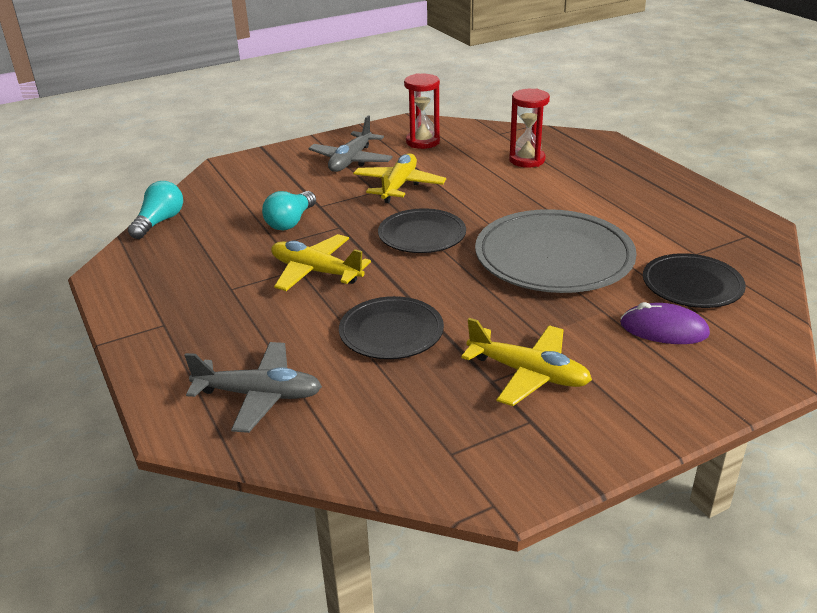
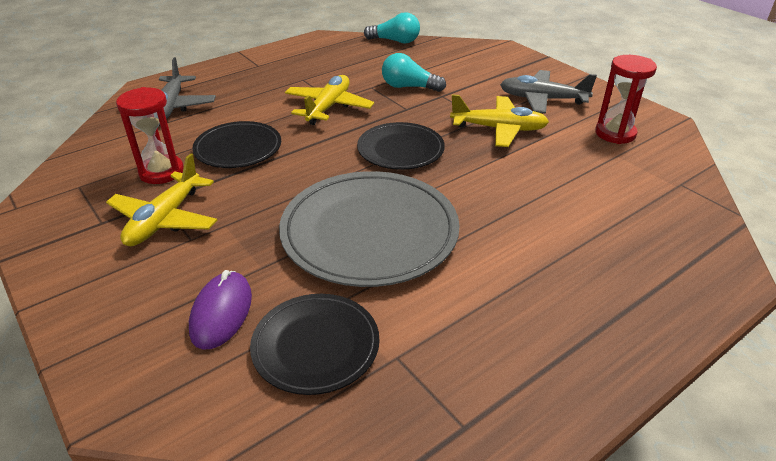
camera: 80 degrees right, 5 degrees up
red hourglass [509,89,550,168] -> red hourglass moved to [116,87,184,184]

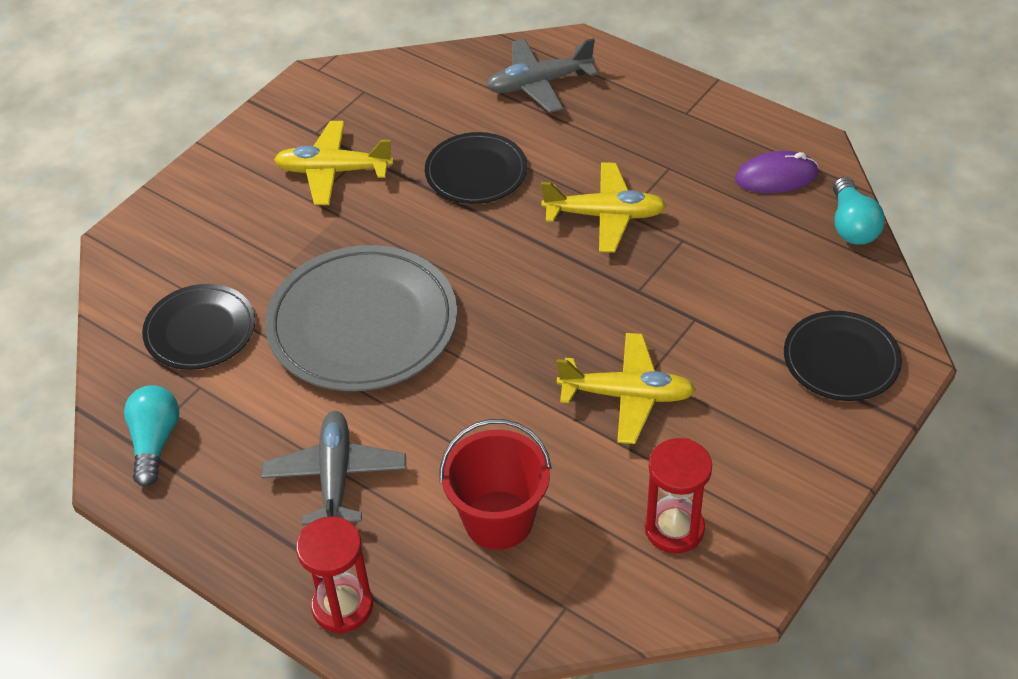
camera: 75 degrees right, 10 degrees up
red hourglass [116,87,184,184] -> red hourglass moved to [296,516,373,634]
purple mouse [189,270,252,350] -> purple mouse moved to [735,151,819,193]
black plate [357,122,445,170] -> black plate moved to [784,311,902,401]
turquoise light bulb [382,53,446,92] -> turquoise light bulb moved to [124,385,179,487]
yellow plane [450,94,549,147] -> yellow plane turned 75 degrees counterclockwise [557,333,696,444]
grey plane [500,70,597,114] -> grey plane moved to [261,411,406,525]
none -> red bucket [439,419,552,550]

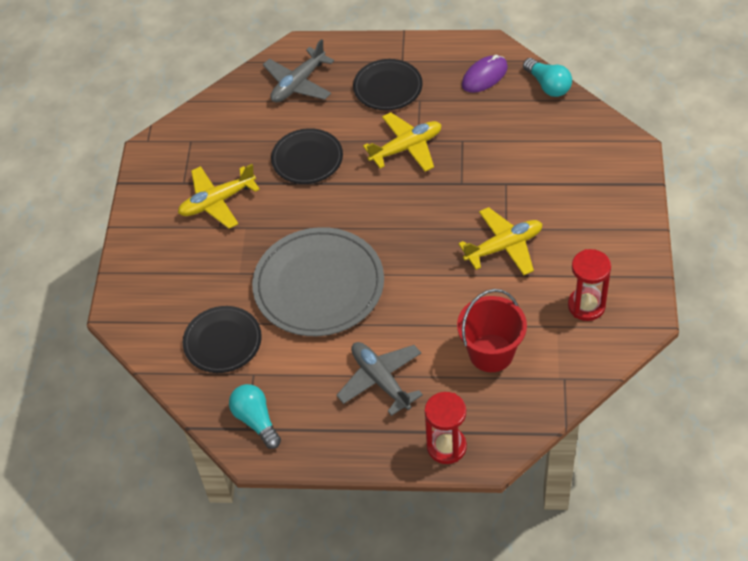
camera: 30 degrees left, 5 degrees up
black plate [784,311,902,401] -> black plate moved to [353,59,423,111]

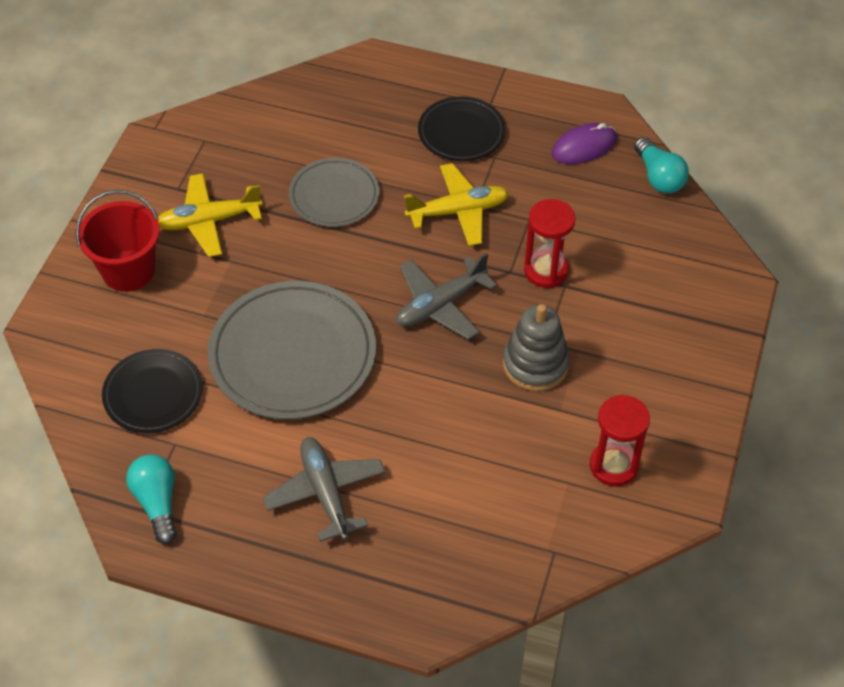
camera: 10 degrees right, 0 degrees up
grey plane [263,39,334,102] -> grey plane moved to [396,253,497,340]
black plate [271,128,343,184] -> grey plate [289,158,379,227]
red hourglass [425,392,467,464] -> red hourglass moved to [524,199,575,288]
red bucket [457,289,527,372] -> red bucket moved to [76,190,160,292]
yellow plane [458,207,542,275] -> grey stacking toy [503,304,570,391]

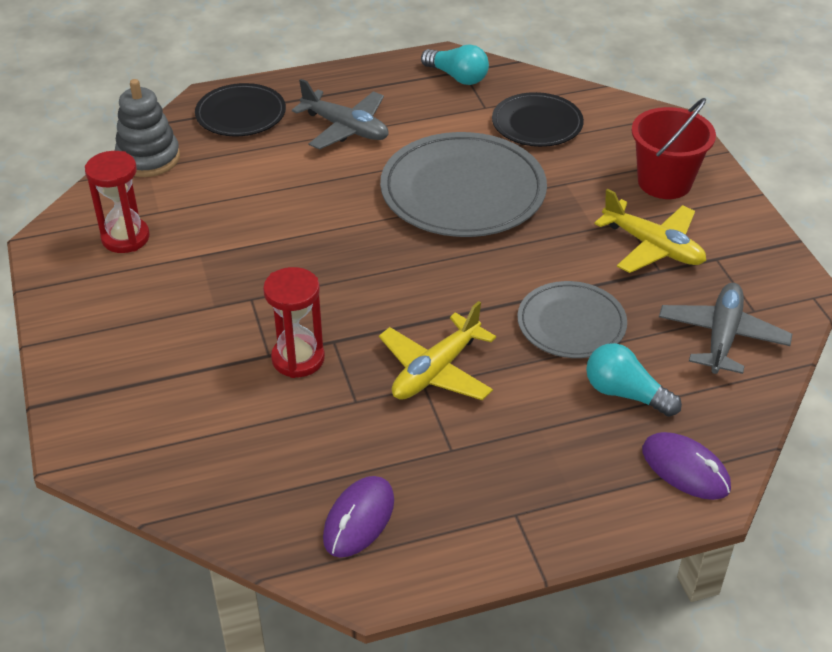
camera: 145 degrees right, 10 degrees down
yellow plane [158,173,263,257] -> yellow plane turned 90 degrees clockwise [594,189,706,273]
grey plane [396,253,497,340] -> grey plane moved to [659,283,792,374]
black plate [418,96,506,161] -> black plate moved to [195,83,286,137]
grey stacking toy [503,304,570,391] -> grey stacking toy moved to [115,79,180,177]
turquoise light bulb [634,137,689,193] -> turquoise light bulb moved to [586,343,682,417]
none -> purple mouse [642,432,731,500]

